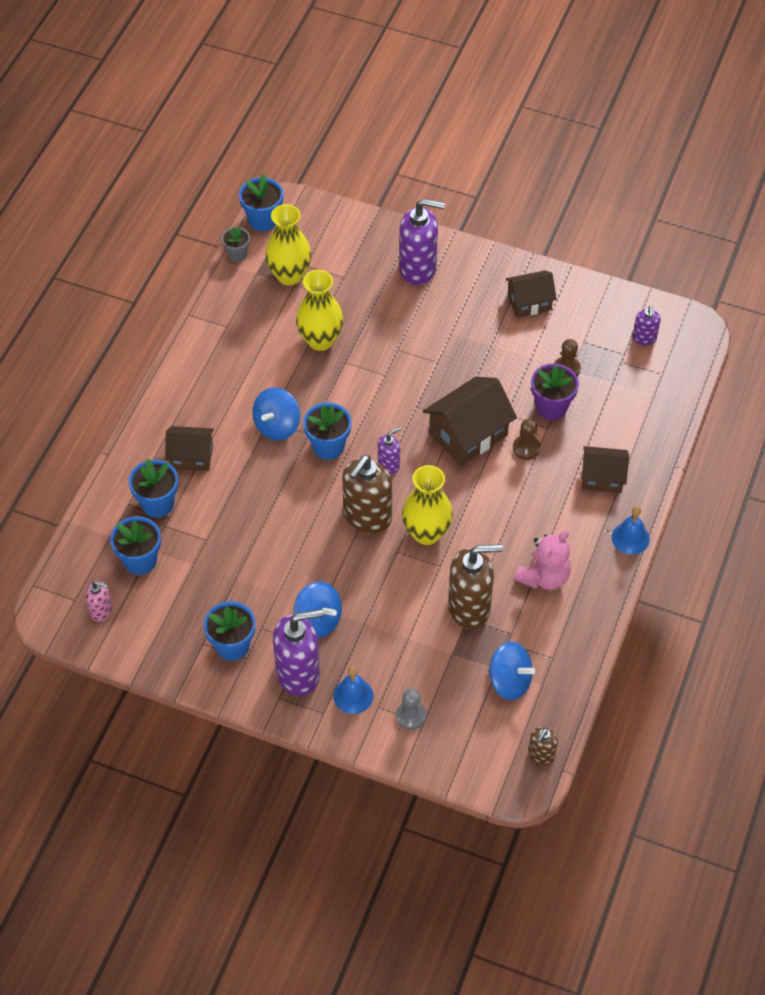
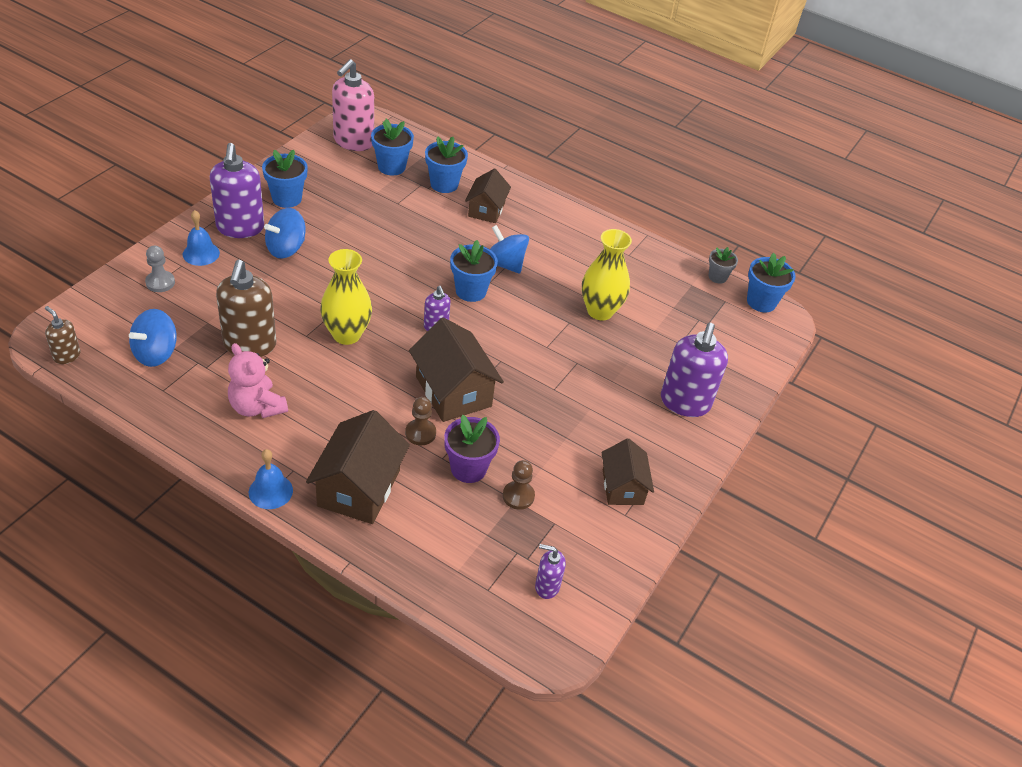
camera: 95 degrees right, 10 degrees down
pink soap dispenser [86,581,112,622] -> pink soap dispenser [332,59,374,151], size x1.96
yellow vase [265,204,311,286] -> none
brown soap dispenser [342,455,392,534] -> none
brown house [581,446,629,493] -> brown house [306,410,410,524], size x1.58

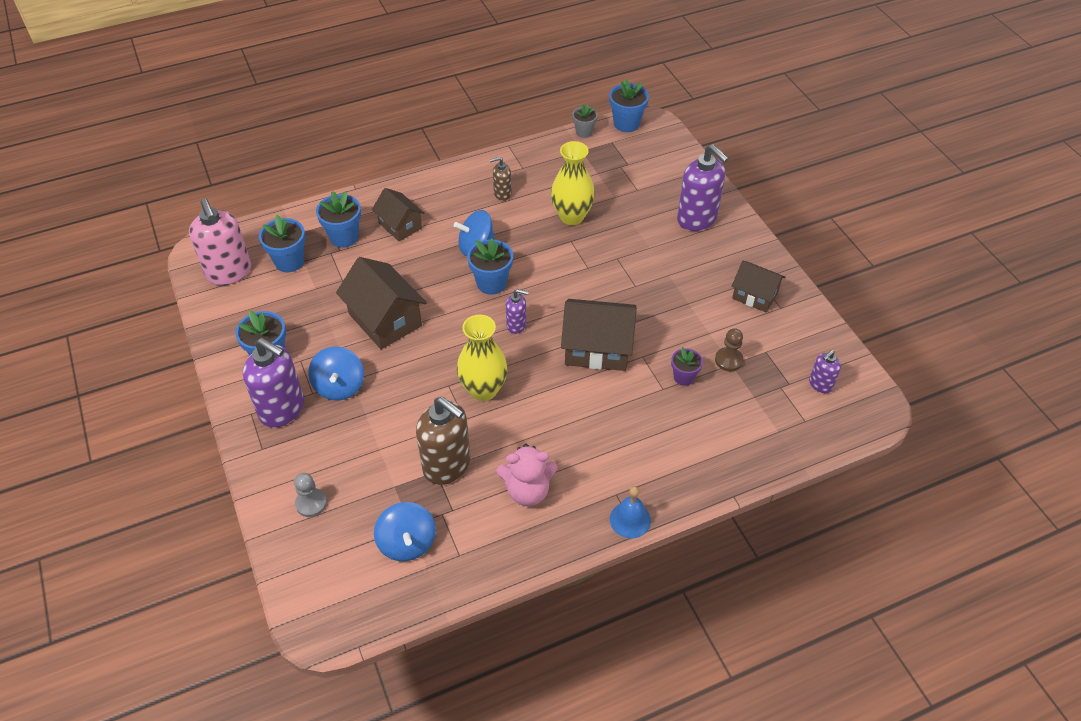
camera: 50 degrees left, 5 degrees up
brown soap dispenser [45,306,80,364] -> brown soap dispenser moved to [490,157,512,201]
blue bell [183,210,220,266] -> none
brown house [306,410,410,524] -> brown house moved to [336,257,427,349]
brown pawn [405,397,436,445] -> none
purple flower pot [444,415,500,483] -> purple flower pot [671,347,703,386], size x0.64

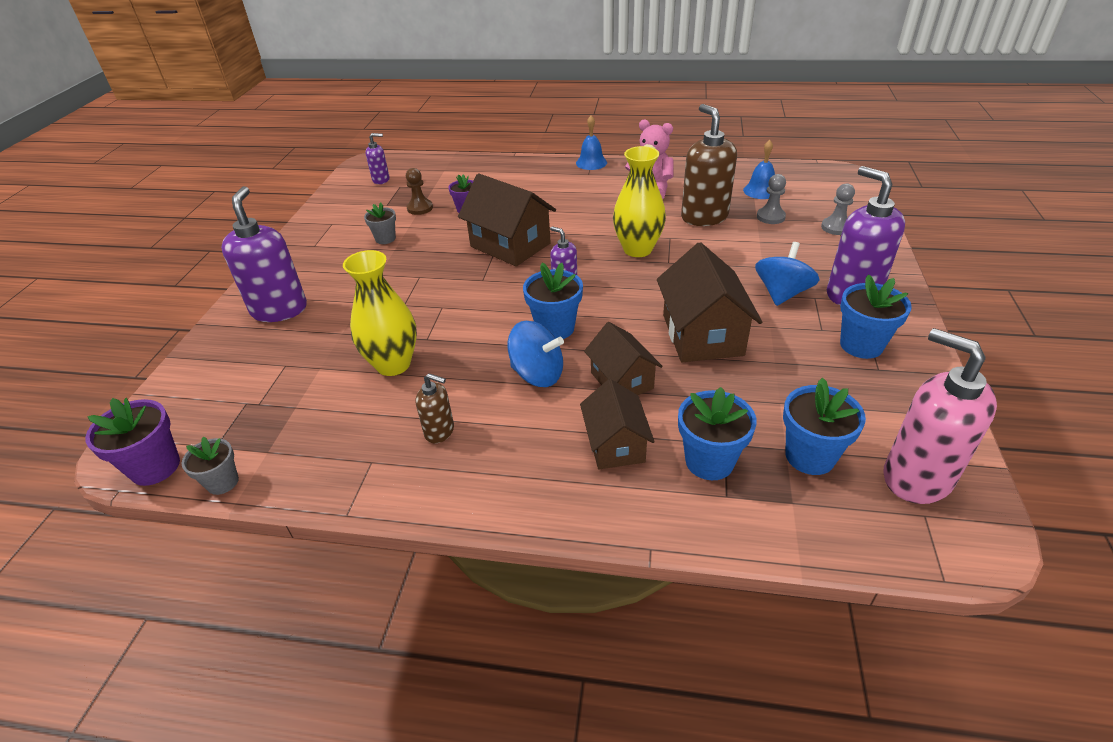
camera: 145 degrees left, 10 degrees down
pink soap dispenser [189,199,251,285] -> pink soap dispenser turned 45 degrees counterclockwise [883,328,997,504]
blue spinning top [374,502,436,561] -> blue bell [743,140,775,199]
blue flower pot [609,79,649,132] -> purple flower pot [85,398,180,486]
brown house [732,261,786,312] -> brown house moved to [584,322,662,395]
none -> grey flower pot [364,202,396,244]
none -> grey pawn [757,174,786,224]

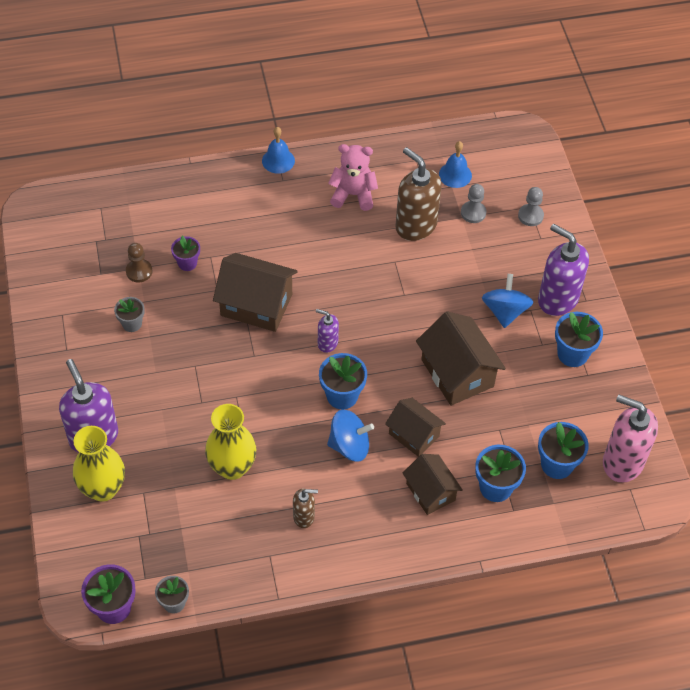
camera: 25 degrees left, 15 degrees up
purple soap dispenser [366,133,390,184] -> none
yellow vase [613,146,666,257] -> yellow vase moved to [73,426,125,502]

